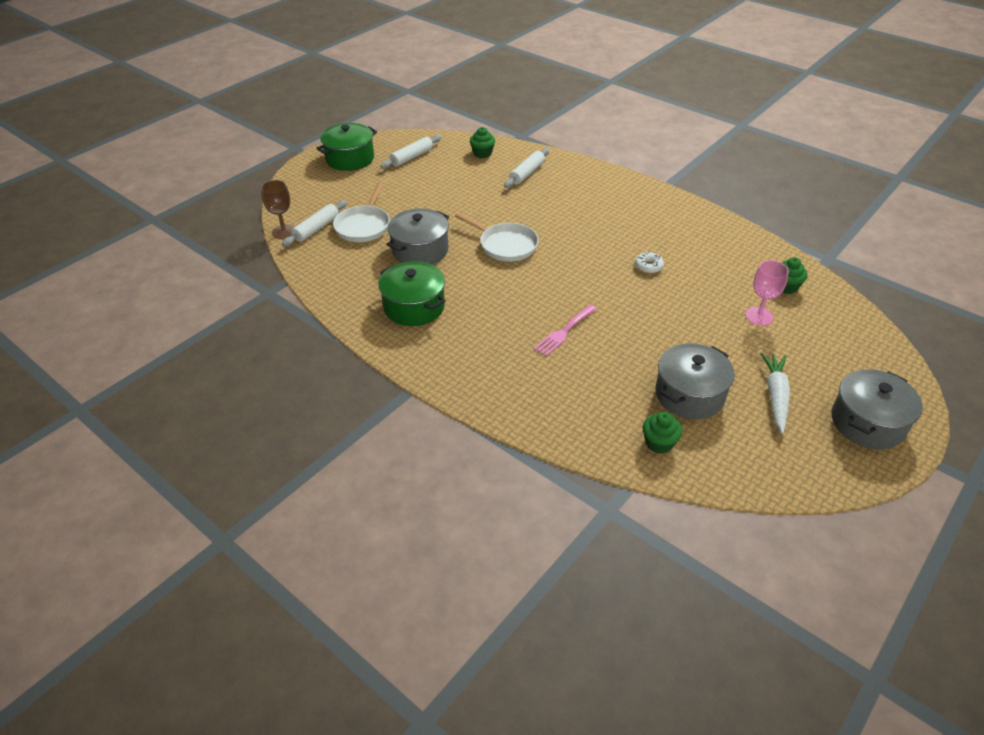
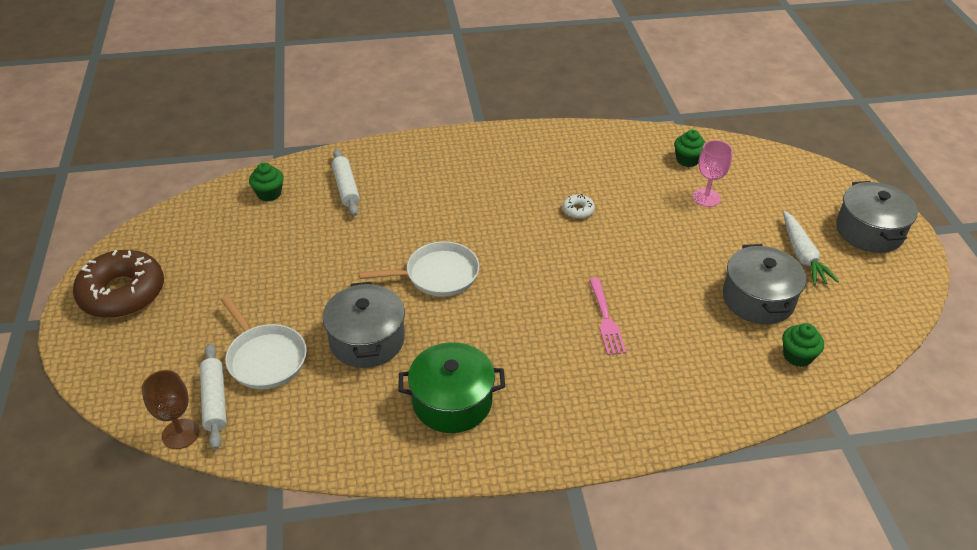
camera: 50 degrees left, 0 degrees up
green pot [317,123,377,171] -> brown donut [73,250,164,318]
white rolling pin [380,135,442,169] -> none
white carrot [760,353,790,434] -> white carrot turned 150 degrees counterclockwise [783,211,839,285]

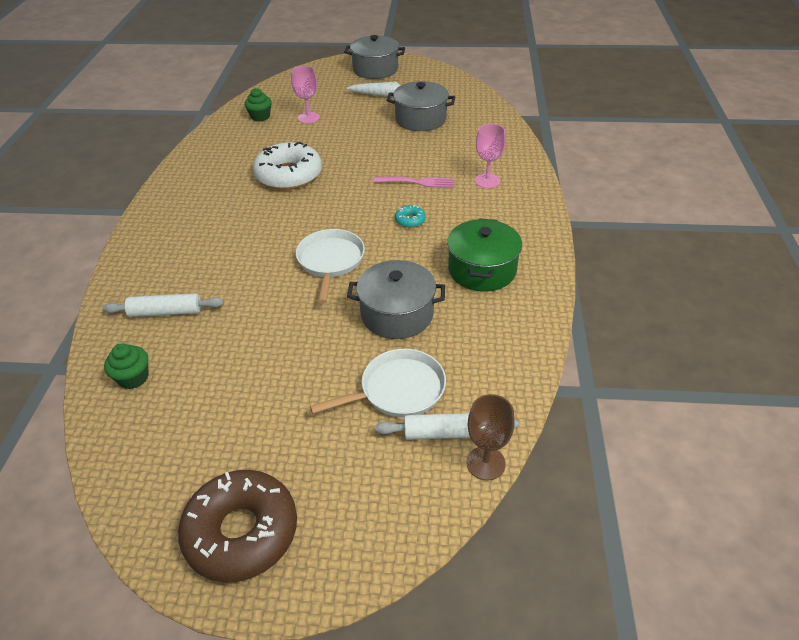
camera: 75 degrees left, 0 degrees up
white donut [563,194,595,219] -> white donut [253,142,322,190], size x2.40
green cupcake [782,323,824,367] -> none
none -> turquoise donut [395,205,426,228]
none -> pink goblet [475,124,506,188]

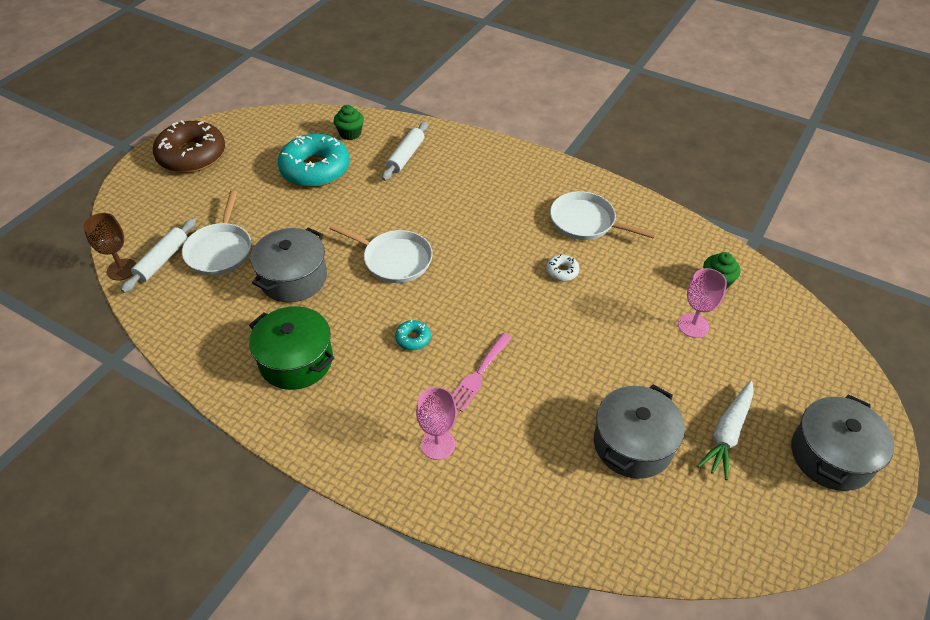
camera: 115 degrees right, 5 degrees up
white donut [253,142,322,190] -> white donut [546,254,579,281], size x0.42
none -> turquoise donut [278,134,349,187]
none -> white pan [550,191,656,240]

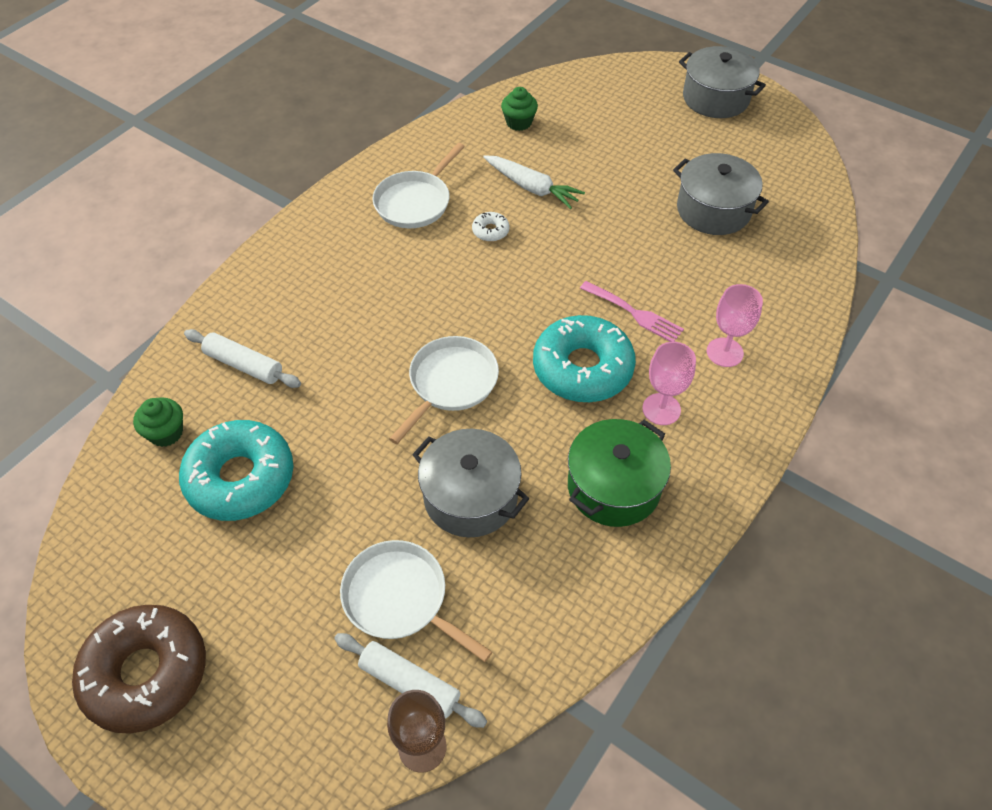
camera: 85 degrees left, 5 degrees up
white pan [182,190,251,275] -> white pan turned 150 degrees counterclockwise [340,540,492,662]
turquoise donut [395,320,431,350] -> turquoise donut [533,315,636,402], size x2.40
pink goblet [678,268,727,338] -> pink goblet moved to [642,342,696,425]
white carrot [697,381,754,480] -> white carrot moved to [483,155,585,209]

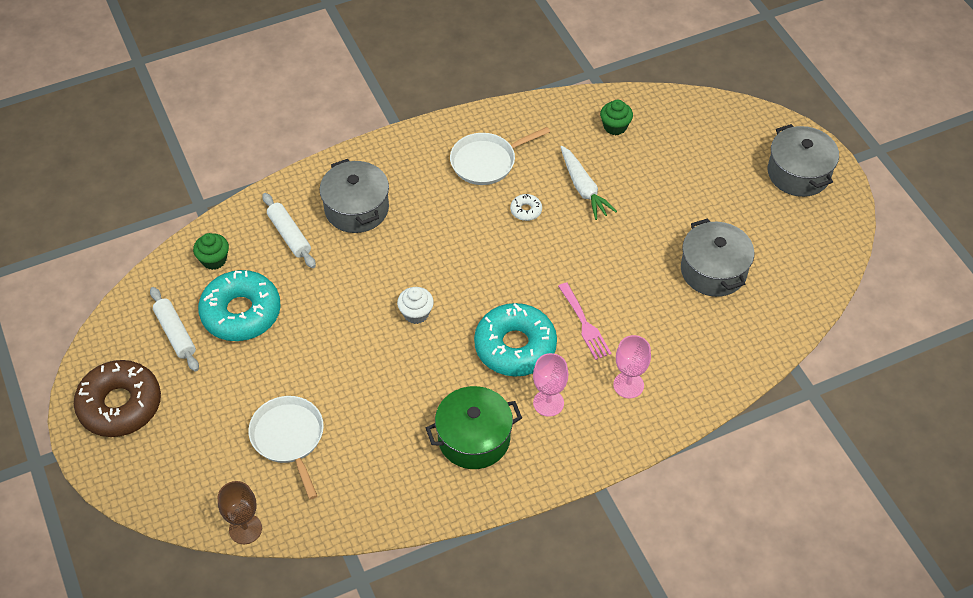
camera: 30 degrees right, 0 degrees up
white rolling pin [334,633,487,728] -> white rolling pin moved to [150,287,199,372]
white pan [389,336,499,444] -> white cupcake [397,287,434,324]
grey pot [412,429,529,537] -> grey pot moved to [320,159,389,233]

